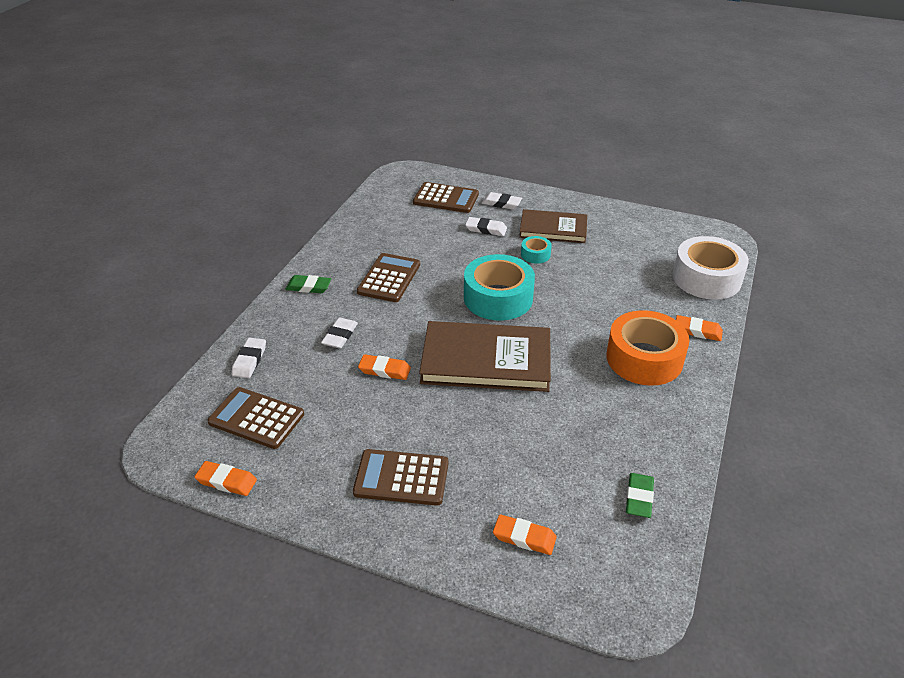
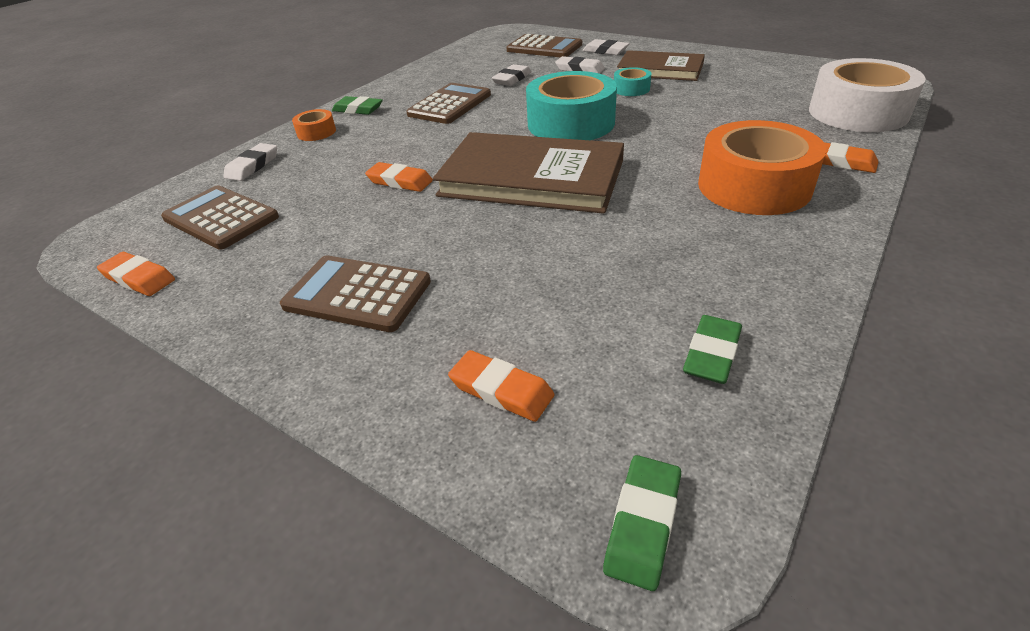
camera: 15 degrees right, 0 degrees up
white eraser [321,317,358,349] -> white eraser moved to [492,64,531,86]
none -> orange tape [292,109,336,141]
none -> green eraser [603,455,681,591]

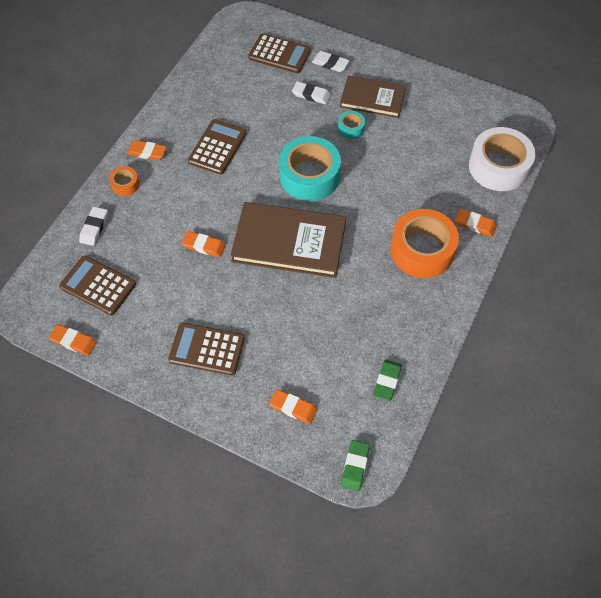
camera: 10 degrees left, 20 degrees up
green eraser [332,96,383,115] -> orange eraser [127,140,167,160]
white eraser [492,64,531,86] -> none

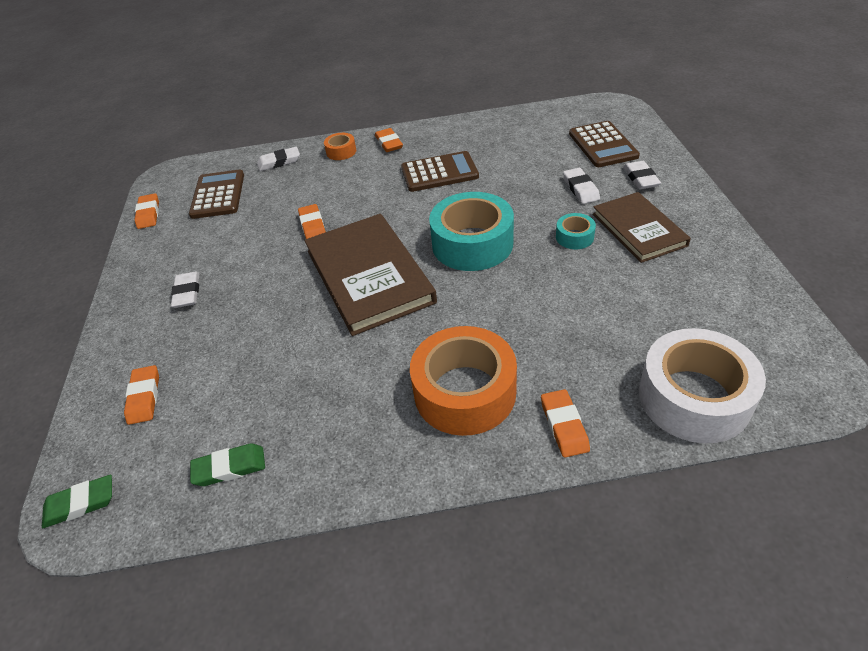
camera: 60 degrees right, 15 degrees down
brown calculator [168,322,245,376] -> white eraser [171,272,199,308]

